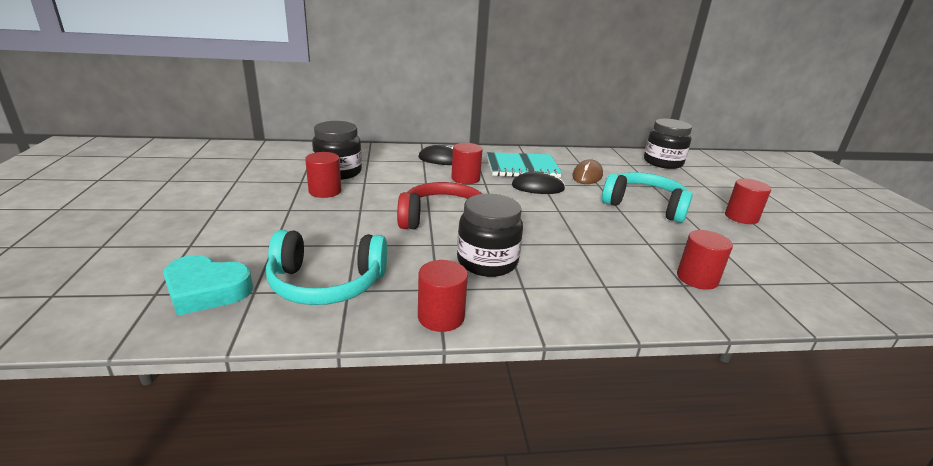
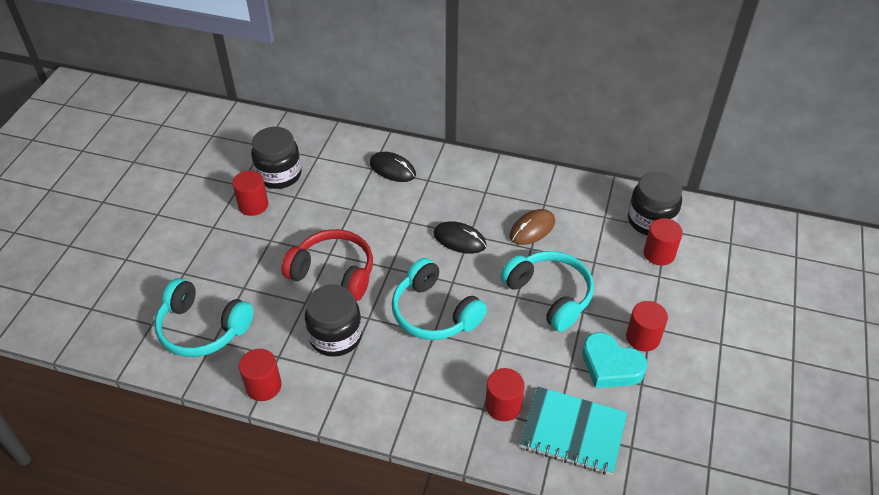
camera: 25 degrees right, 20 degrees up
turquoise heart [163,255,253,316] -> turquoise heart moved to [582,332,647,388]
red cylinder [451,143,483,184] -> red cylinder moved to [644,218,683,266]
turquoise notebook [487,152,562,178] -> turquoise notebook moved to [520,387,627,475]
none -> turquoise headphones [392,258,487,340]

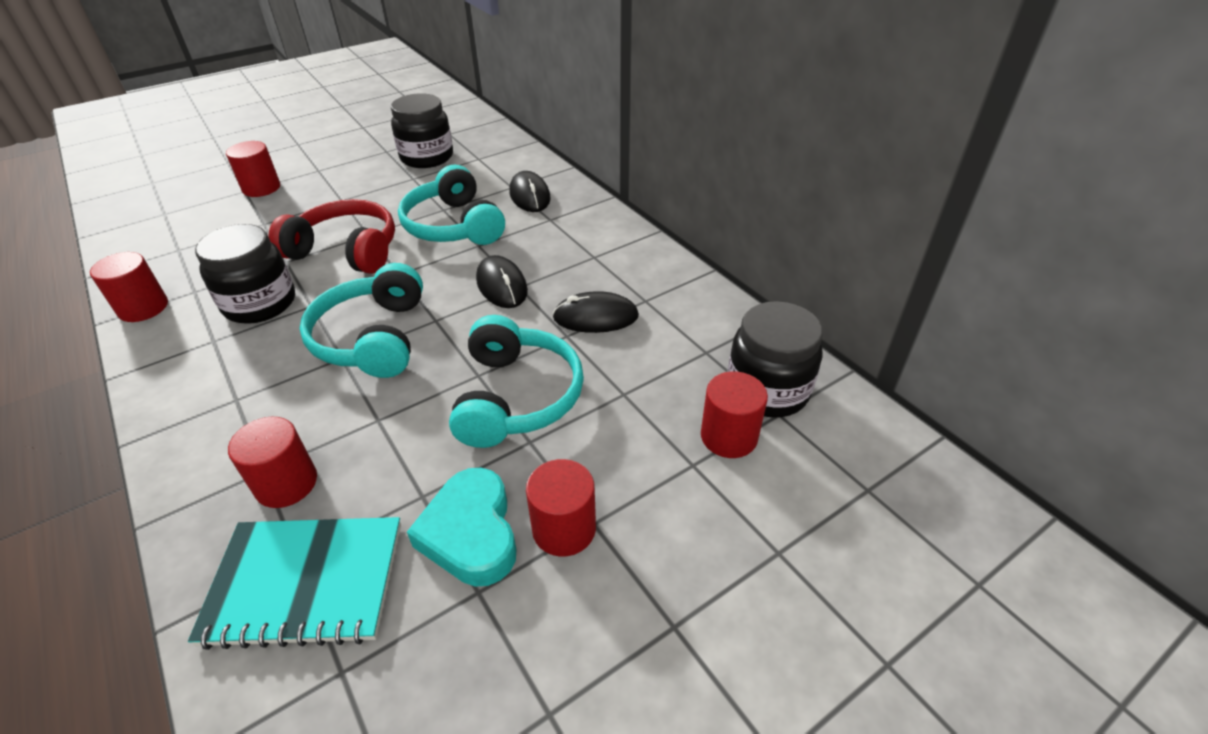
camera: 40 degrees right, 5 degrees down
turquoise headphones [155,278,253,357] -> turquoise headphones moved to [398,165,505,245]
red cylinder [232,170,268,216] -> red cylinder moved to [226,141,280,197]
red headphones [281,229,373,301] -> red headphones turned 45 degrees counterclockwise [268,199,395,274]
brown mouse [509,209,555,245] -> black mouse [553,291,639,333]
turquoise notebook [520,387,627,475] -> turquoise notebook turned 60 degrees counterclockwise [188,517,401,650]

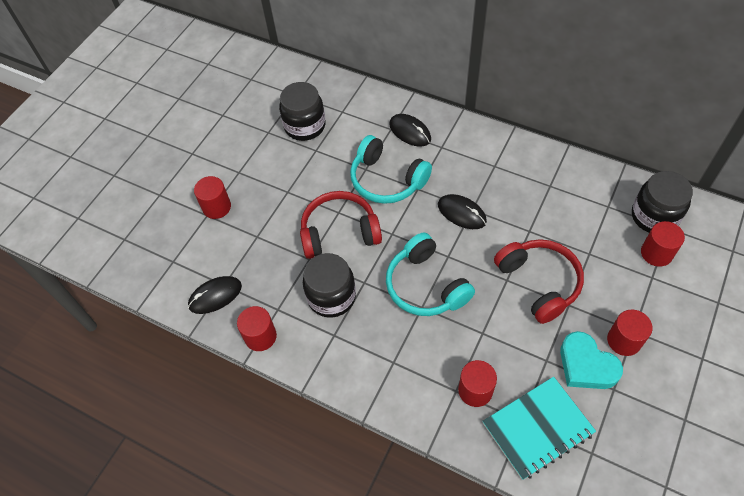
camera: 25 degrees left, 15 degrees up
turquoise headphones [449,315,584,448] -> red headphones [494,239,584,324]
black mouse [553,291,639,333] -> black mouse moved to [188,276,242,314]

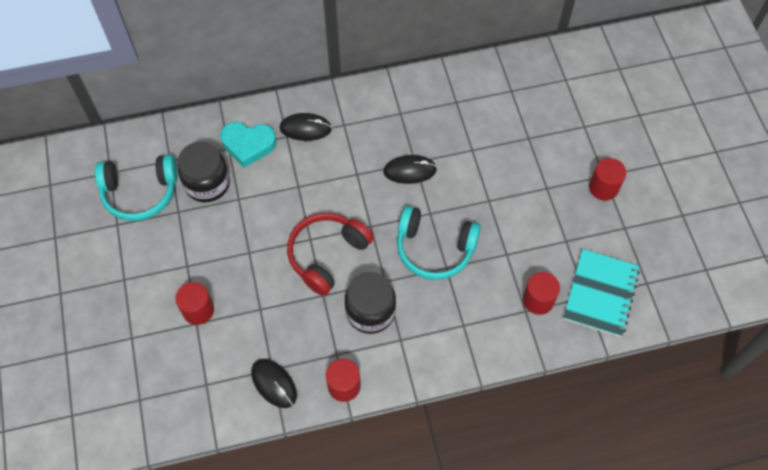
camera: 45 degrees left, 5 degrees up
black mouse [188,276,242,314] -> black mouse turned 60 degrees counterclockwise [251,359,297,408]
turquoise headphones [350,135,432,204] -> turquoise headphones moved to [95,154,178,221]
red headphones [494,239,584,324] -> none
turquoise heart [560,331,623,389] -> turquoise heart moved to [220,122,276,168]
black jar [632,171,693,233] -> none
red cylinder [641,221,685,267] -> none

